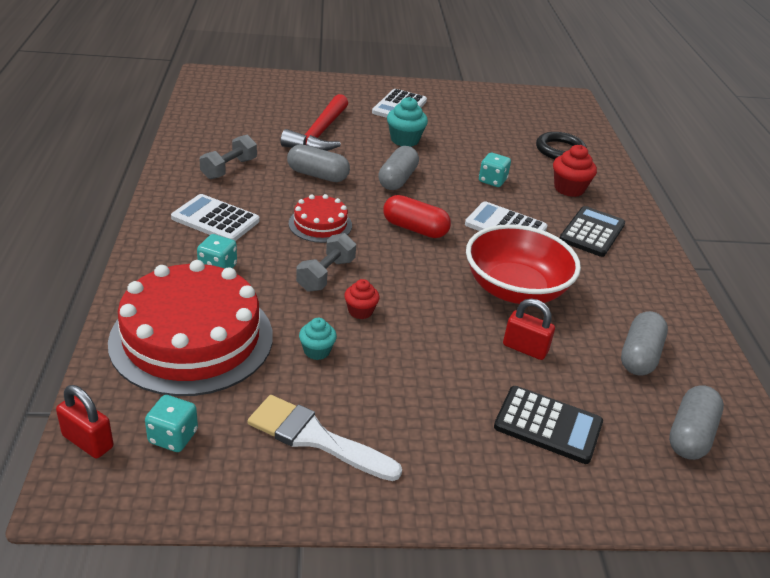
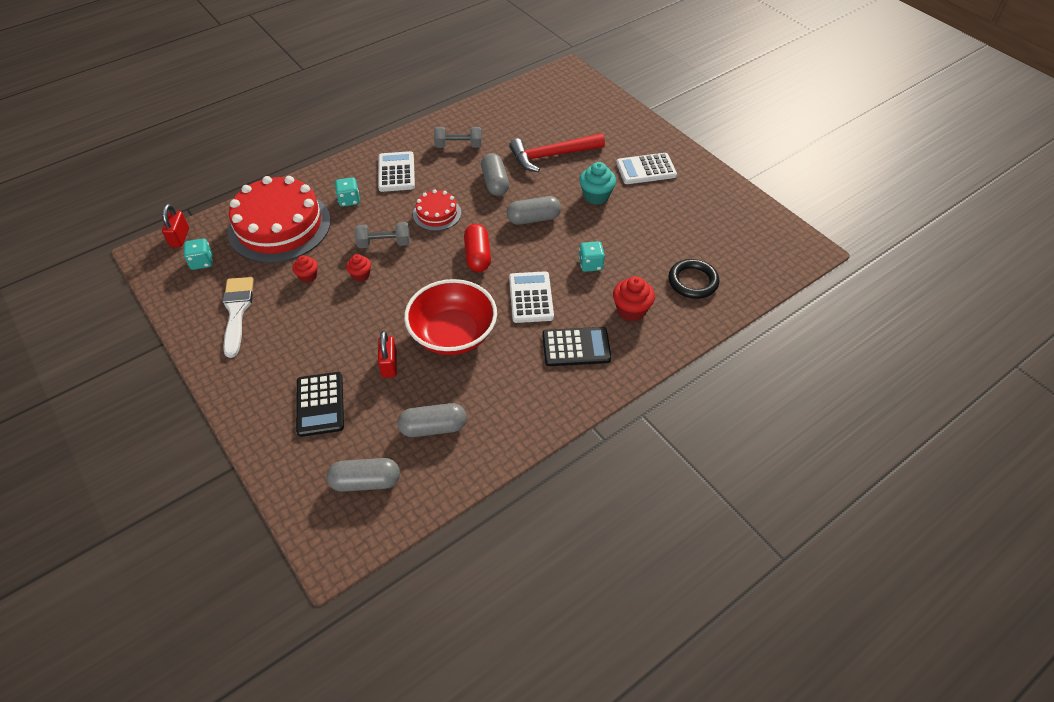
camera: 60 degrees right, 15 degrees up
turquoise cupcake [299,318,337,360] -> red cupcake [292,255,318,283]

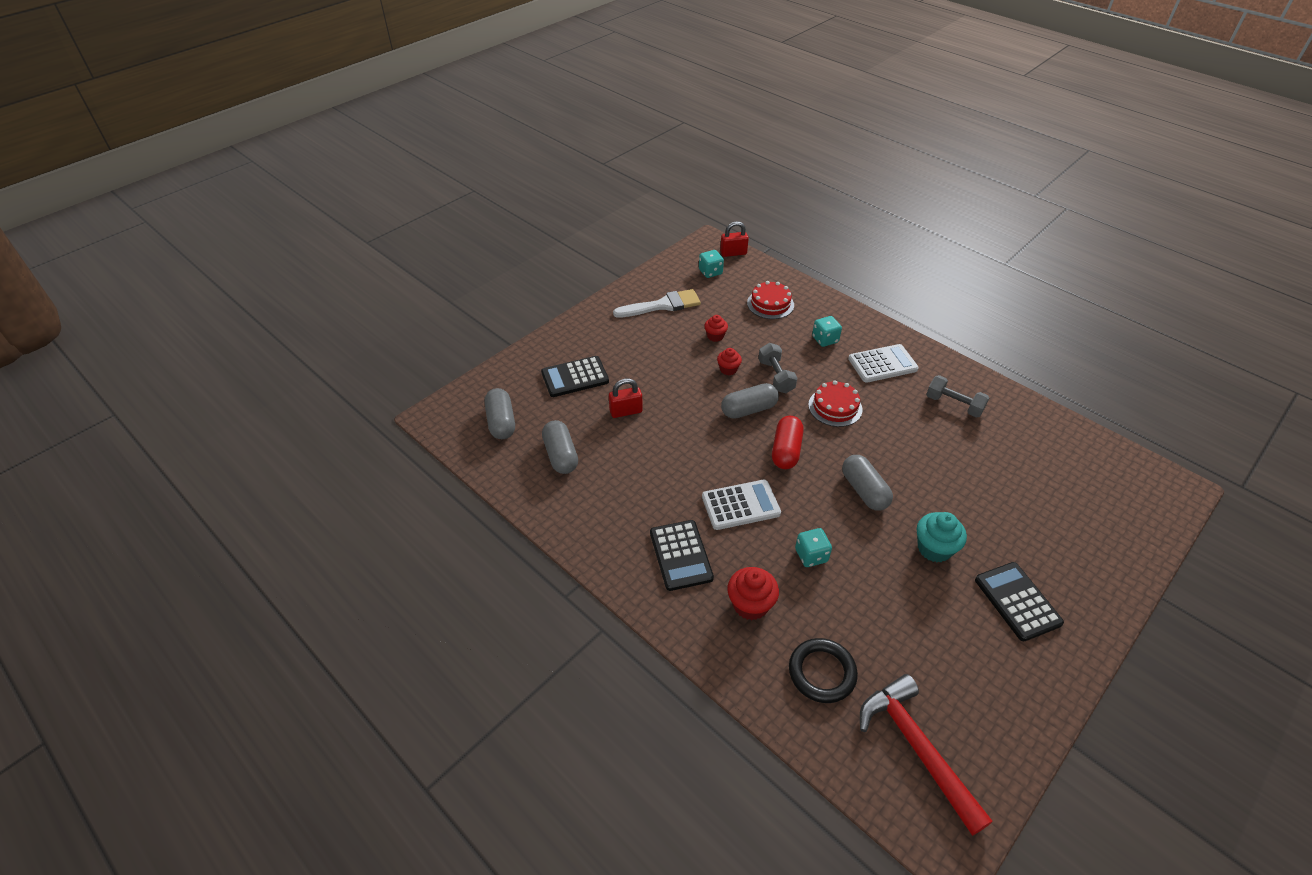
camera: 80 degrees right, 5 degrees down
red cake [227,176,331,263] -> red cake [747,281,794,319], size x0.49
red bowl [404,279,497,355] -> none
grey dumbbell [434,127,482,148] -> grey dumbbell turned 45 degrees counterclockwise [926,375,989,418]
red capsule [464,224,491,272] -> red capsule turned 60 degrees counterclockwise [772,416,804,469]
grey capsule [481,153,509,196] -> grey capsule moved to [721,383,779,419]
red hammer [509,133,605,172] -> red hammer moved to [860,674,993,836]
white calculator [616,153,677,184] -> black calculator [975,562,1064,641]

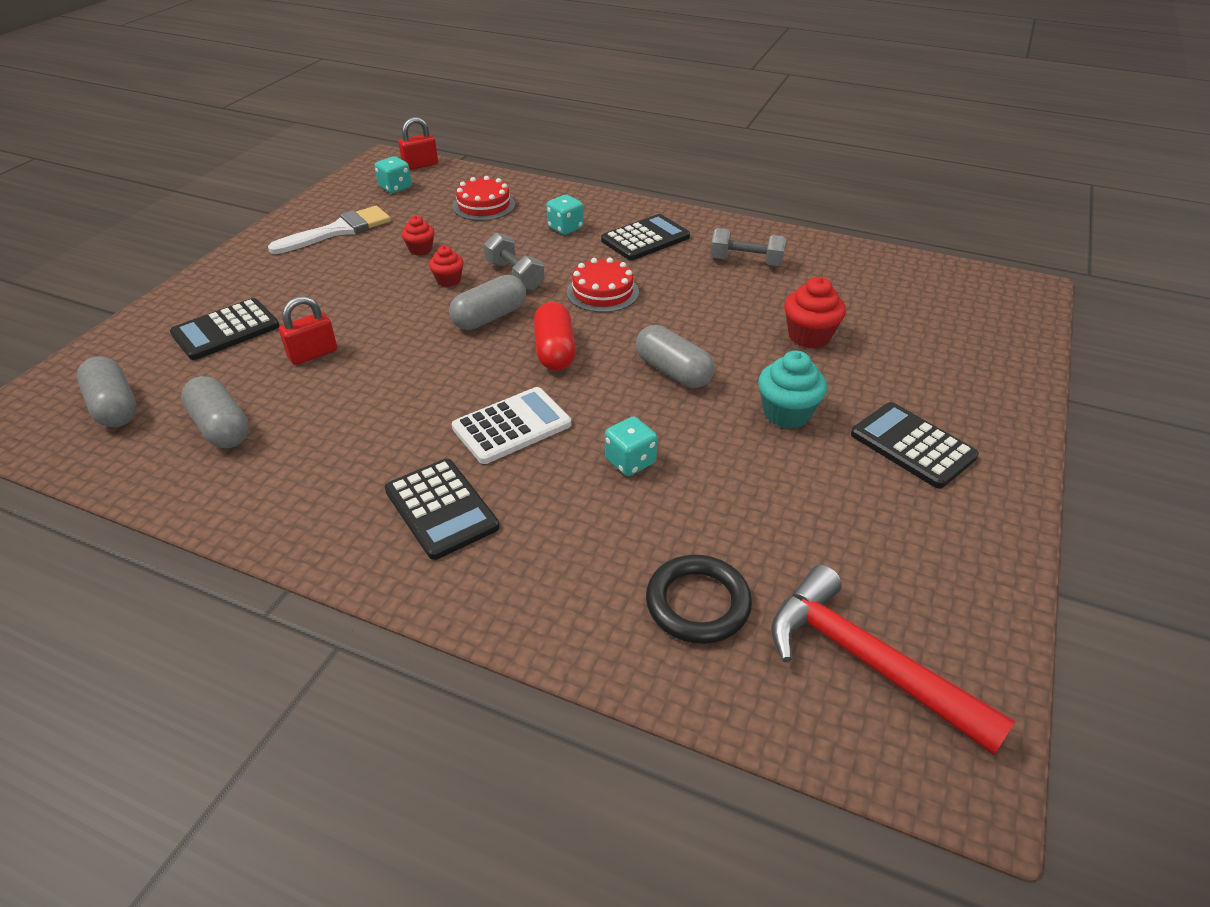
camera: 20 degrees left, 5 degrees down
red cupcake [727,567,779,620] -> red cupcake moved to [784,277,846,349]
white calculator [848,344,919,383] -> black calculator [601,214,690,260]

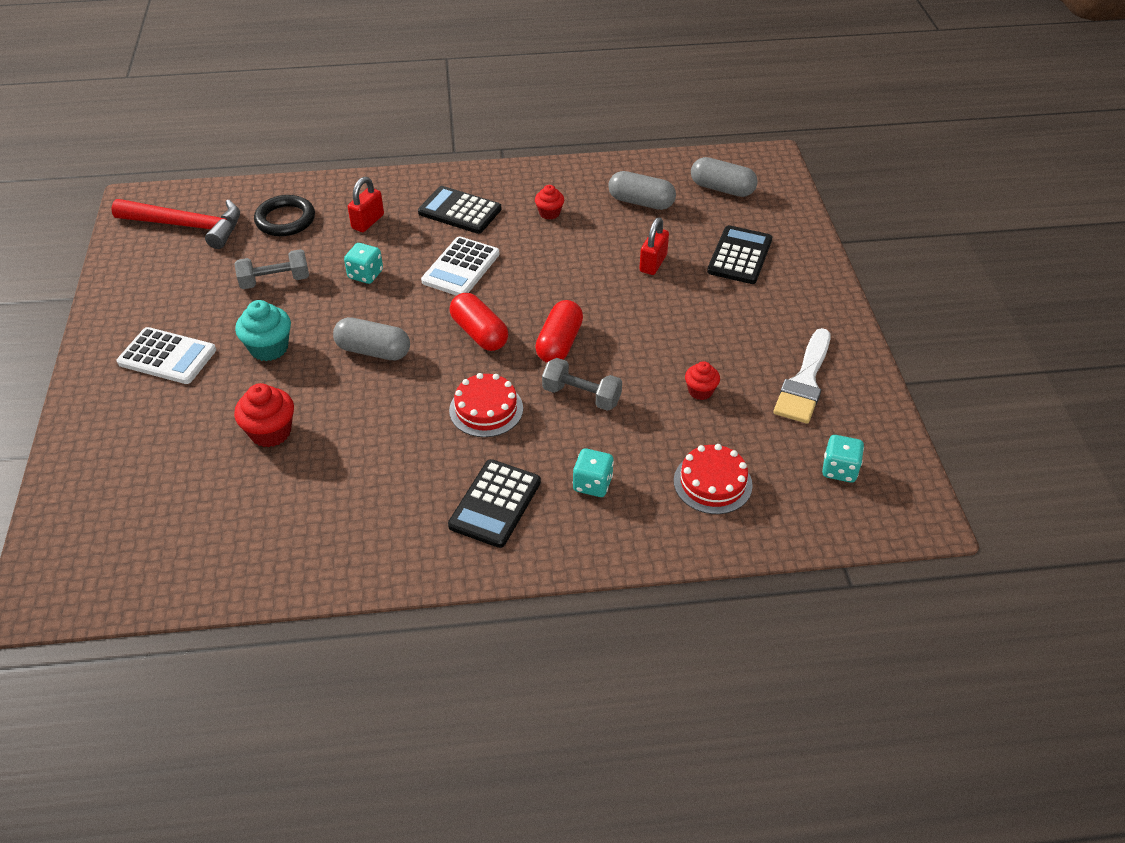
camera: 150 degrees right, 5 degrees up
red padlock [399,117,438,170] -> red padlock moved to [348,177,384,232]
red cupcake [429,246,464,287] -> red cupcake moved to [535,185,564,220]
grey capsule [449,275,526,330] -> red capsule [535,300,583,363]
grey dumbbell [710,228,787,266] -> grey dumbbell moved to [234,249,309,289]
black calculator [851,402,979,489] -> white calculator [117,327,216,384]

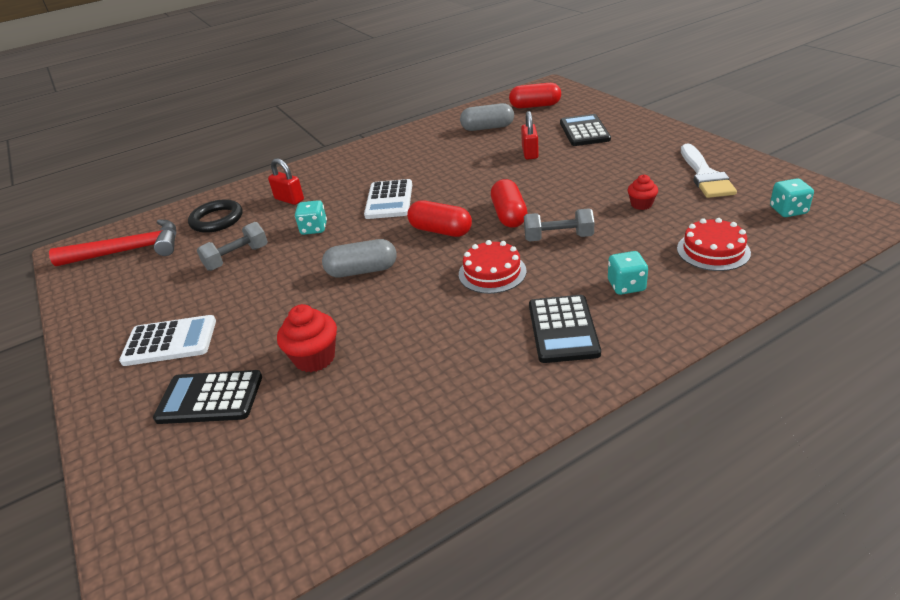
camera: 20 degrees left, 10 degrees down
turquoise cupcake [235,300,291,361] -> none
red padlock [348,177,384,232] -> red padlock turned 60 degrees counterclockwise [268,158,304,205]
black calculator [418,186,502,234] -> black calculator moved to [153,370,262,424]
red cupcake [535,185,564,220] -> none
grey capsule [691,157,758,197] -> red capsule [509,83,561,109]

